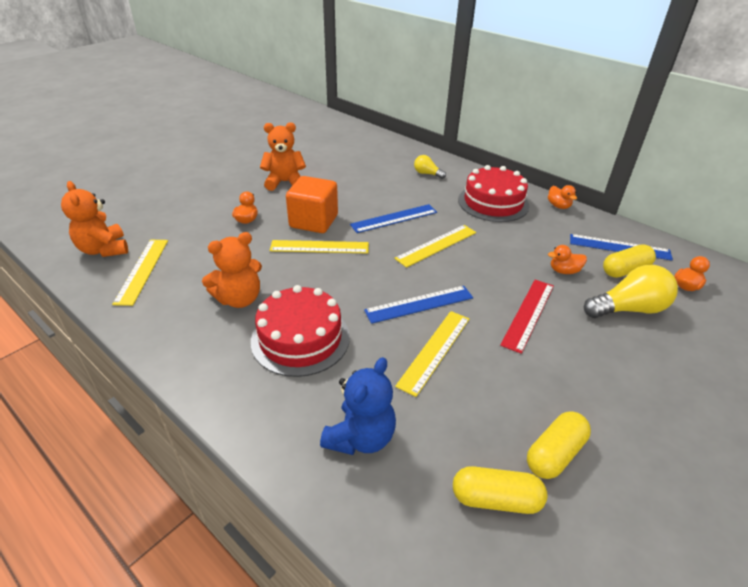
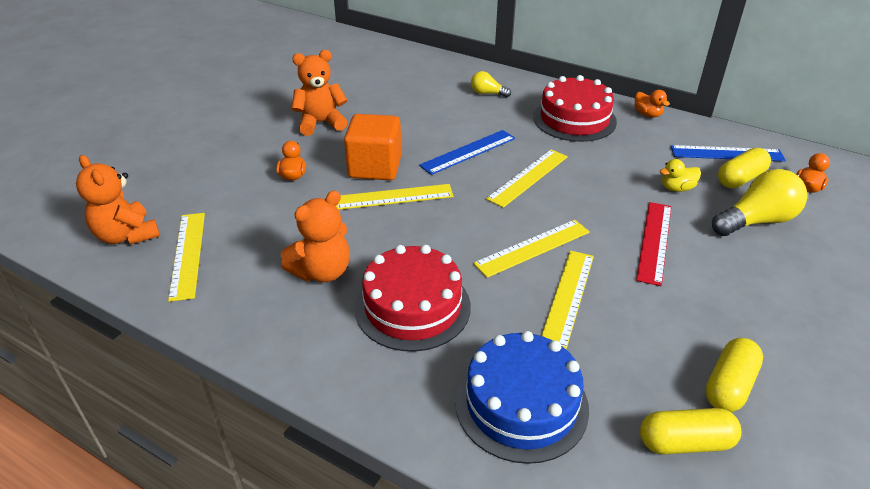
camera: 10 degrees left, 0 degrees up
blue teddy bear [320,357,396,455] -> blue cake [455,331,589,464]
blue ruler [364,286,473,324] -> yellow ruler [473,220,590,278]
orange duck [548,245,587,274] -> yellow duck [660,159,701,192]

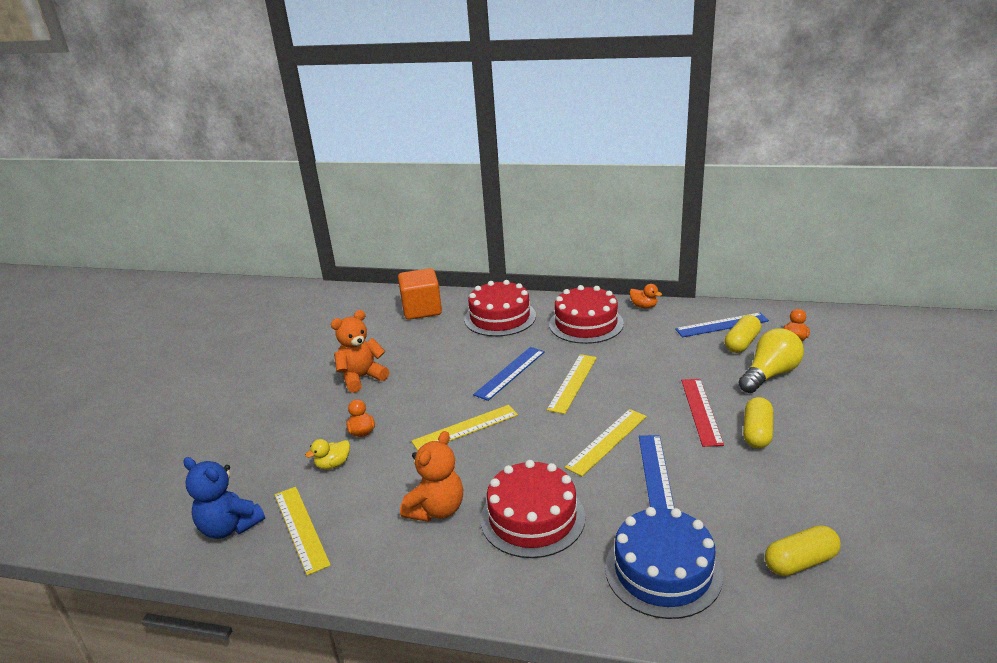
camera: 15 degrees left, 10 degrees down
orange teddy bear [76,155,160,245] -> blue teddy bear [183,457,265,539]
orange cube [344,114,402,180] -> orange cube moved to [398,268,442,320]
yellow light bulb [471,71,511,98] -> red cake [464,280,536,336]
yellow ruler [541,251,594,349] -> blue ruler [639,435,674,509]
yellow duck [660,159,701,192] -> yellow duck moved to [305,439,350,469]
yellow capsule [705,338,763,412] -> yellow capsule moved to [743,397,773,448]

